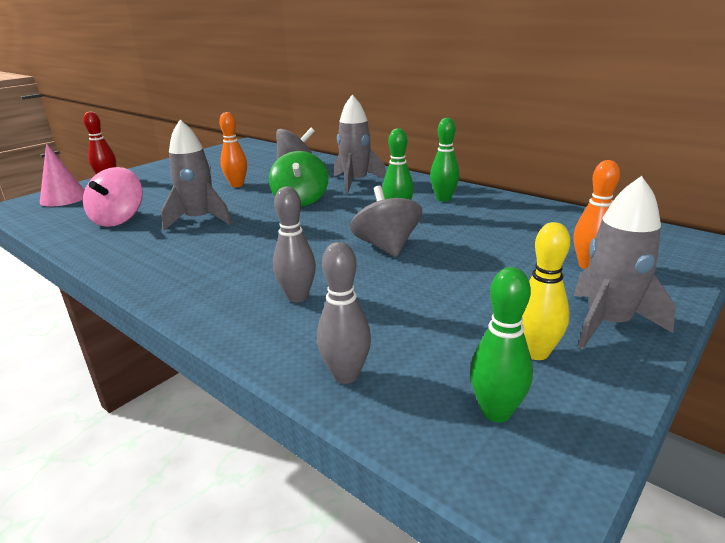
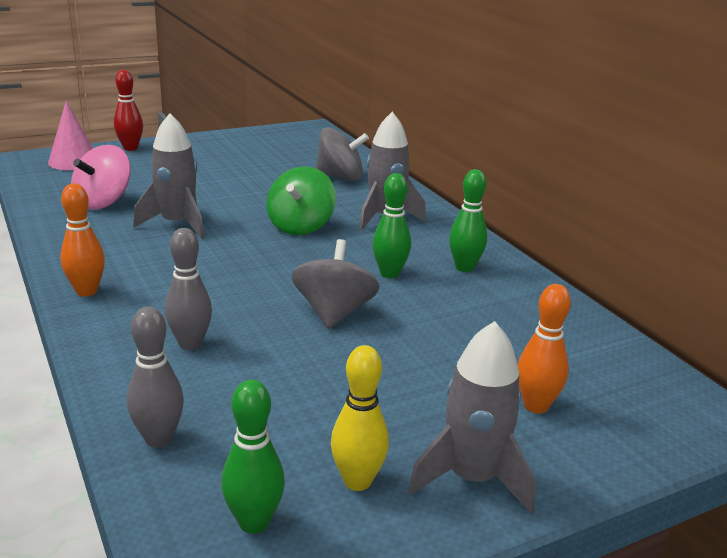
camera: 20 degrees right, 0 degrees up
orange bowling pin [219,112,247,187] -> orange bowling pin moved to [60,183,105,296]

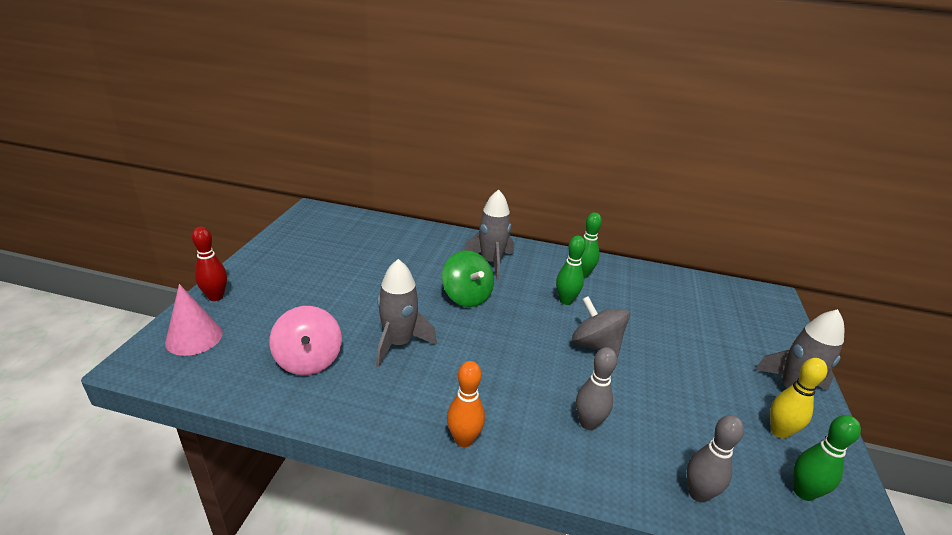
camera: 50 degrees left, 5 degrees up
grey spinning top [316,127,369,181] -> none
orange bowling pin [518,284,571,414] -> none

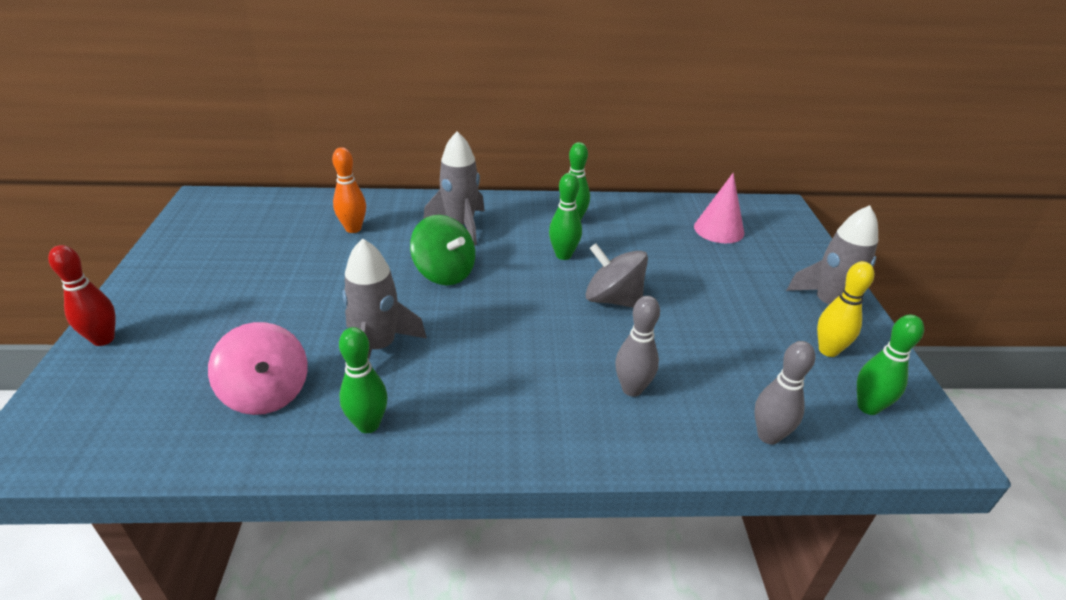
camera: 15 degrees left, 5 degrees up
pink cone [165,284,223,356] -> pink cone moved to [694,173,744,243]
orange bowling pin [447,361,485,447] -> orange bowling pin moved to [332,147,366,233]
none -> green bowling pin [339,327,388,433]

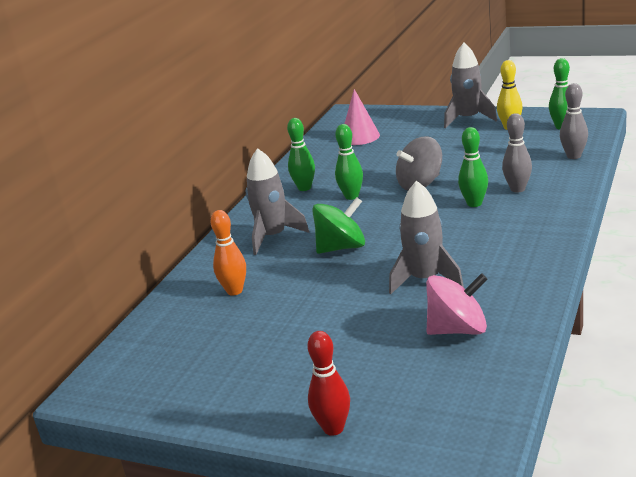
camera: 60 degrees left, 10 degrees down
green bowling pin [339,327,388,433] -> green bowling pin moved to [458,127,488,207]

